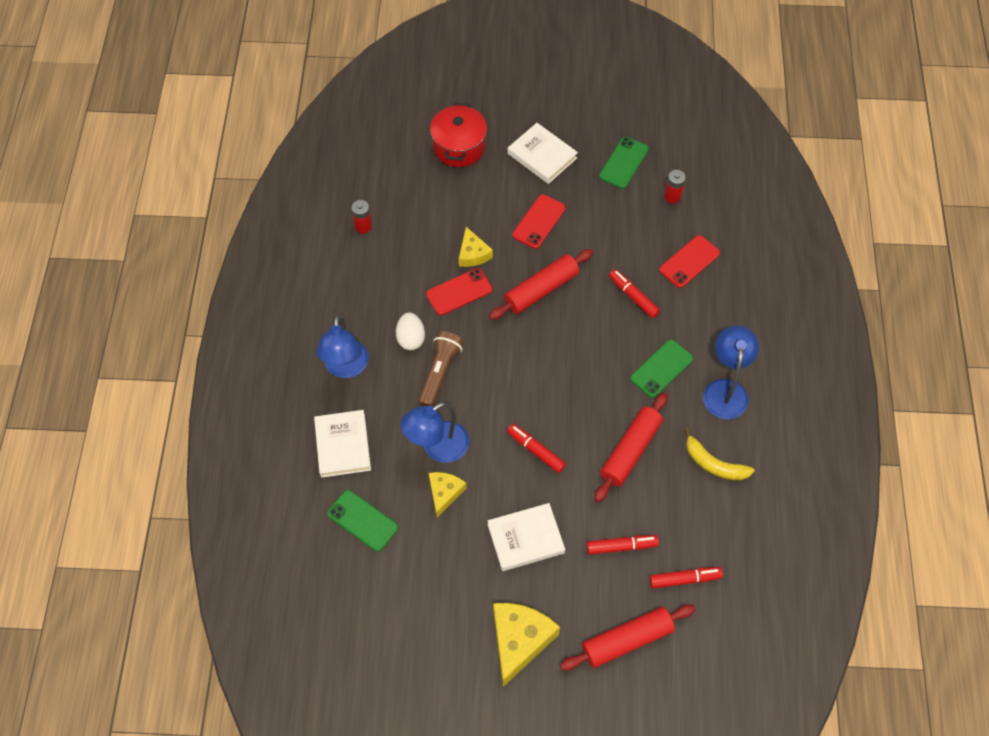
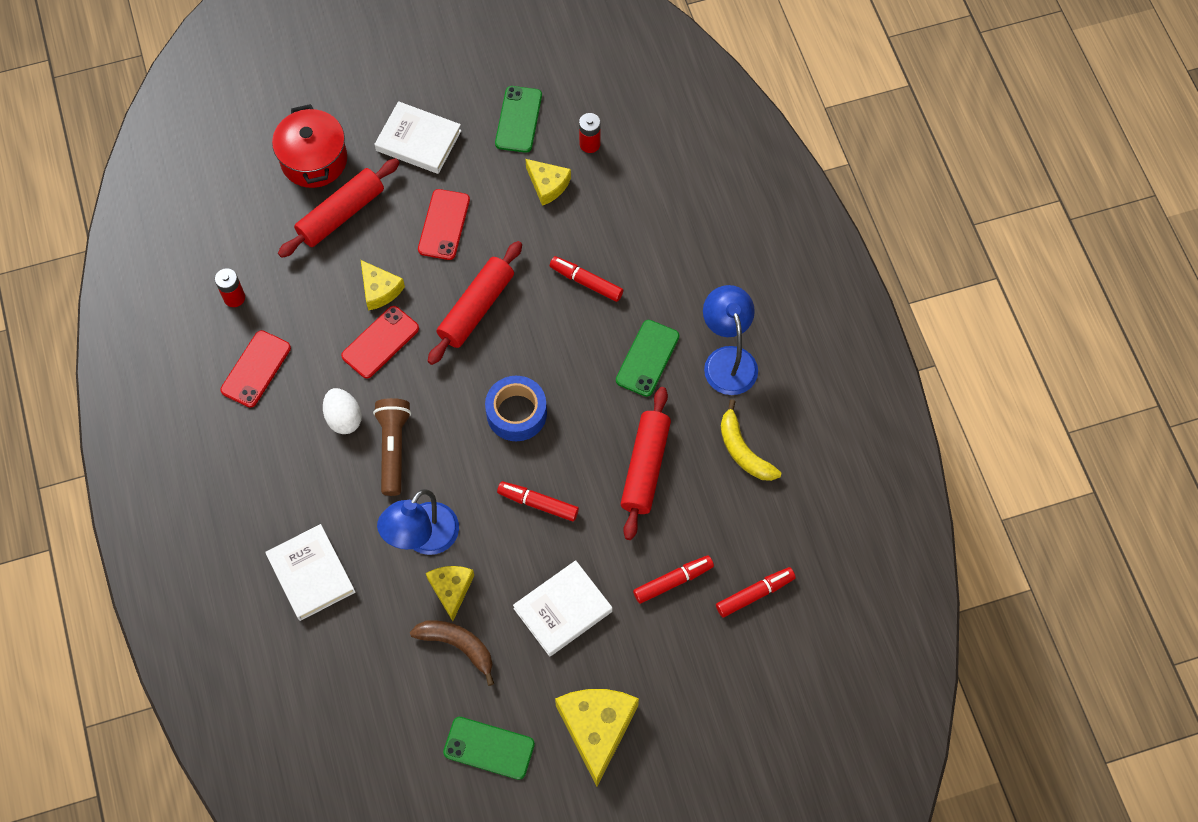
camera: 20 degrees left, 5 degrees up
blue lamp [316,315,369,378] -> none
green phone [327,490,398,552] -> green phone moved to [443,717,535,780]
red rolling pin [560,604,696,671] -> red rolling pin moved to [278,158,400,258]
red phone [659,235,720,288] -> red phone moved to [221,330,291,408]
yellow banana [685,428,755,480] -> yellow banana turned 45 degrees clockwise [721,399,781,481]
none -> brown banana [410,620,494,686]
none -> blue tape [485,376,547,441]
none -> yellow cheese [525,159,571,206]

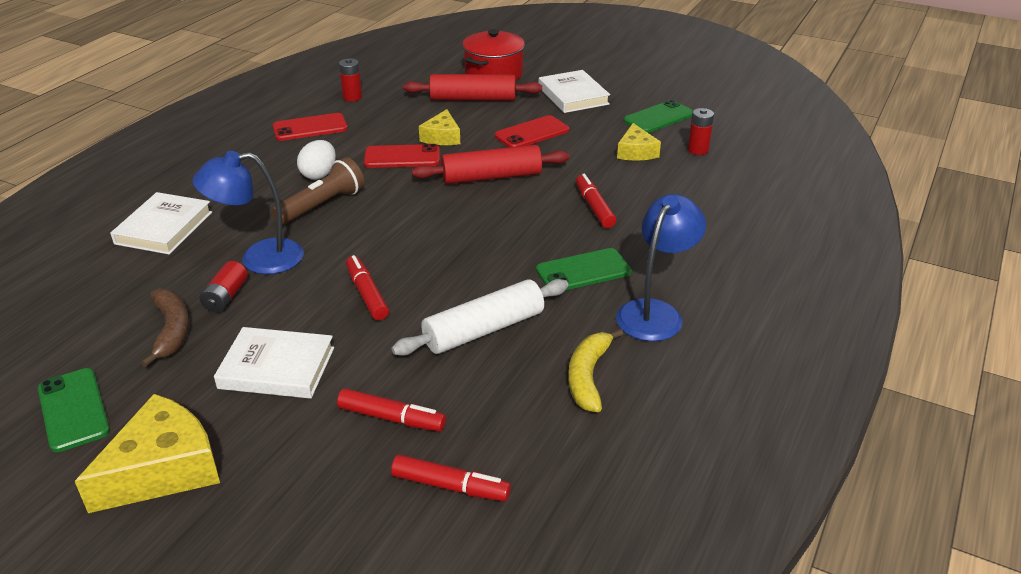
camera: 45 degrees right, 30 degrees down
yellow cheese [426,566,474,621] -> red battery [199,261,248,312]
blue tape [485,376,547,441] -> none
red rolling pin [621,387,671,540] -> white rolling pin [392,279,568,356]

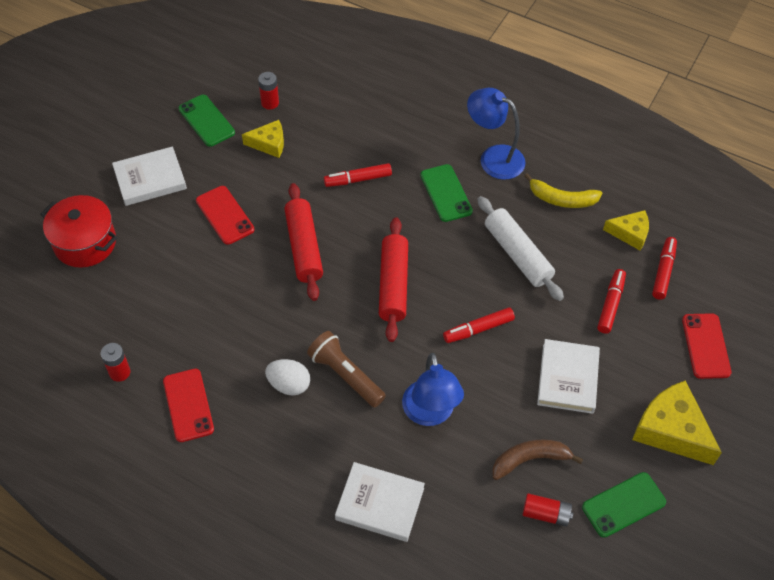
camera: 90 degrees left, 20 degrees up
red battery [199,261,248,312] -> red battery moved to [522,493,573,527]
red phone [364,144,440,168] -> red phone moved to [682,313,731,379]
red rolling pin [403,74,542,101] -> red rolling pin moved to [379,217,408,342]
yellow cheese [419,109,460,145] -> yellow cheese moved to [603,210,649,250]

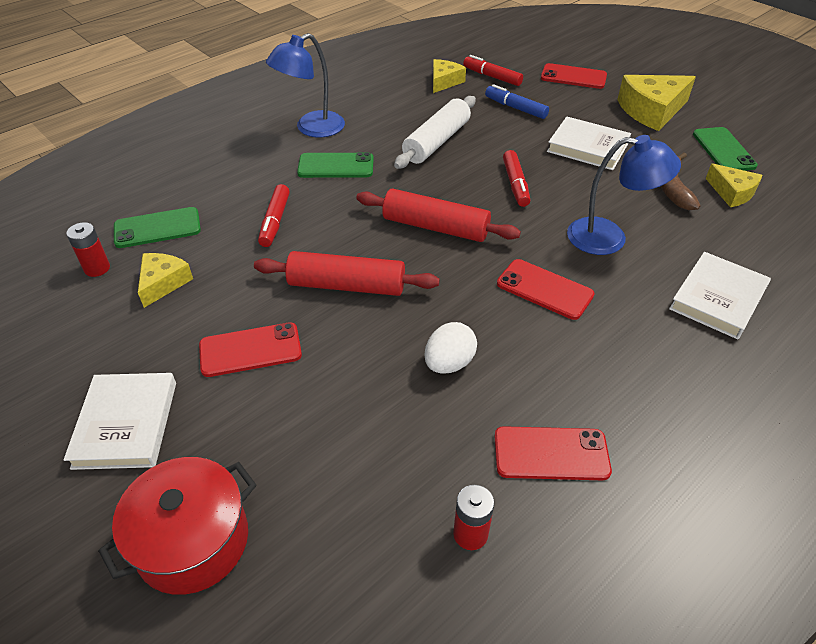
camera: 70 degrees left, 10 degrees down
green phone [179,95,235,147] -> green phone moved to [114,207,201,248]
white egg [265,359,310,396] -> white egg moved to [424,322,477,374]
brown flashlight [307,331,386,407] -> red phone [497,259,595,320]
white rolling pin [477,196,564,301] -> white rolling pin turned 45 degrees counterclockwise [394,96,476,169]
red battery [522,493,573,527] -> yellow cheese [705,163,763,207]
yellow banana [524,173,602,208] -> none
red marker [597,269,626,334] -> blue marker [485,84,549,119]

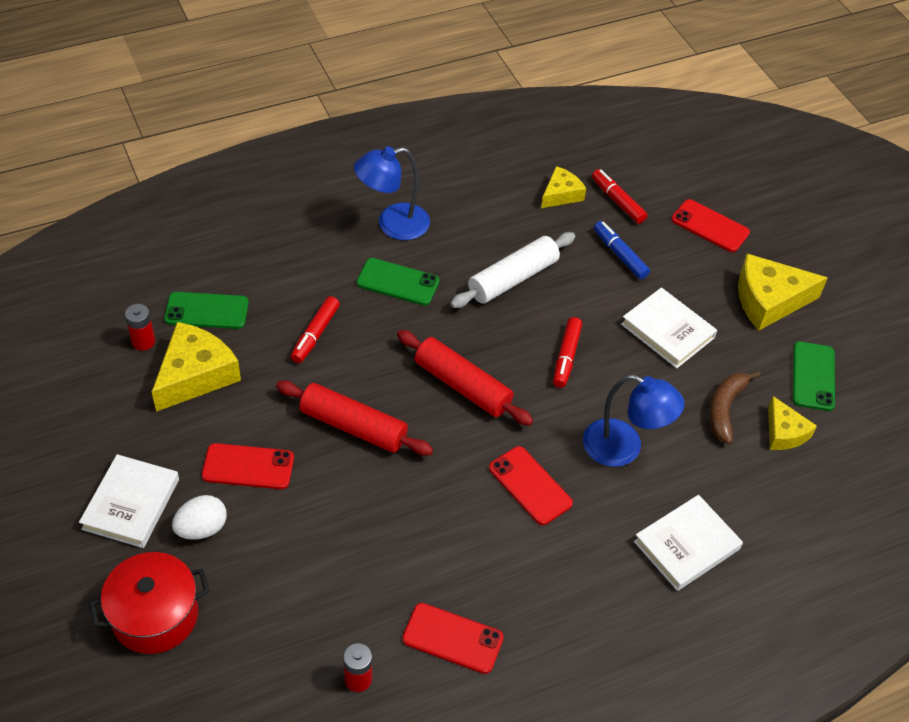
camera: 15 degrees right, 5 degrees up
yellow cheese [138,253,193,308] -> yellow cheese [152,322,241,412], size x1.69
white egg [424,322,477,374] -> white egg moved to [172,495,227,540]

